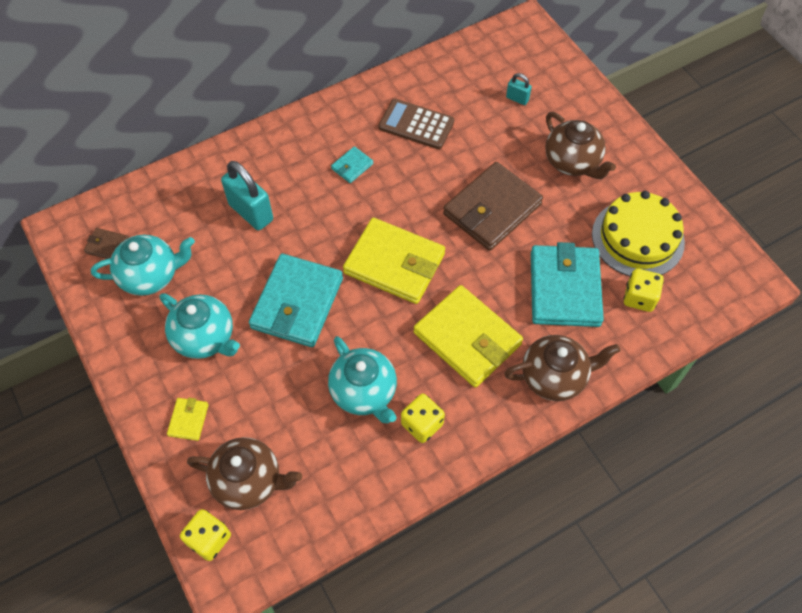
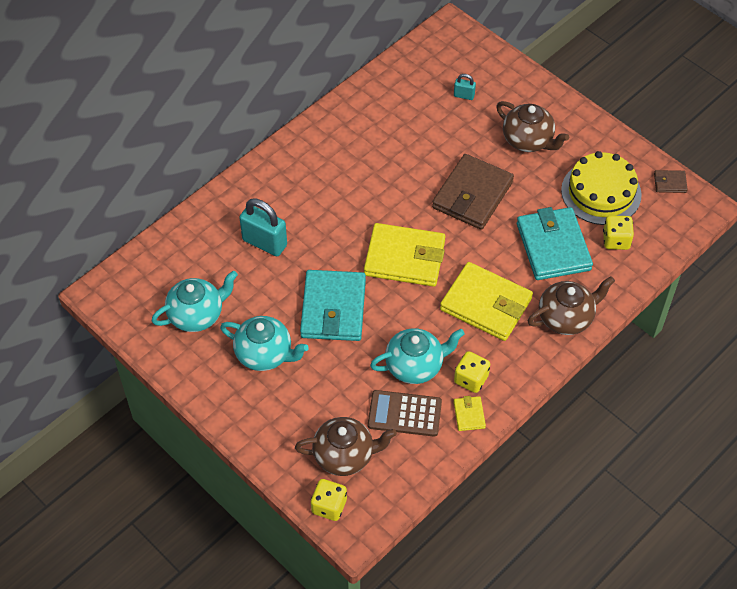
camera: 15 degrees left, 5 degrees down
brown wallet [84,228,128,259] -> brown wallet moved to [654,170,688,193]
yellow wallet [167,398,209,441] -> yellow wallet moved to [453,396,486,431]
turquoise teapot [328,336,397,423] -> turquoise teapot turned 60 degrees counterclockwise [370,328,465,384]
turquoise wallet [331,146,373,183] -> none
brown calculator [378,99,454,149] -> brown calculator moved to [368,390,442,437]

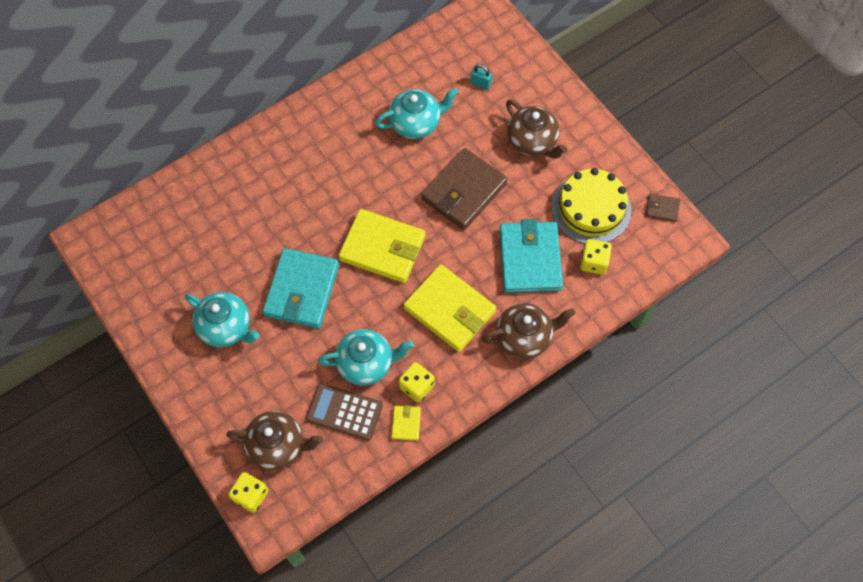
camera: 10 degrees right, 10 degrees up
turquoise teapot [152,271,238,332] -> turquoise teapot moved to [375,88,458,139]
turquoise padlock [239,199,287,256] -> none

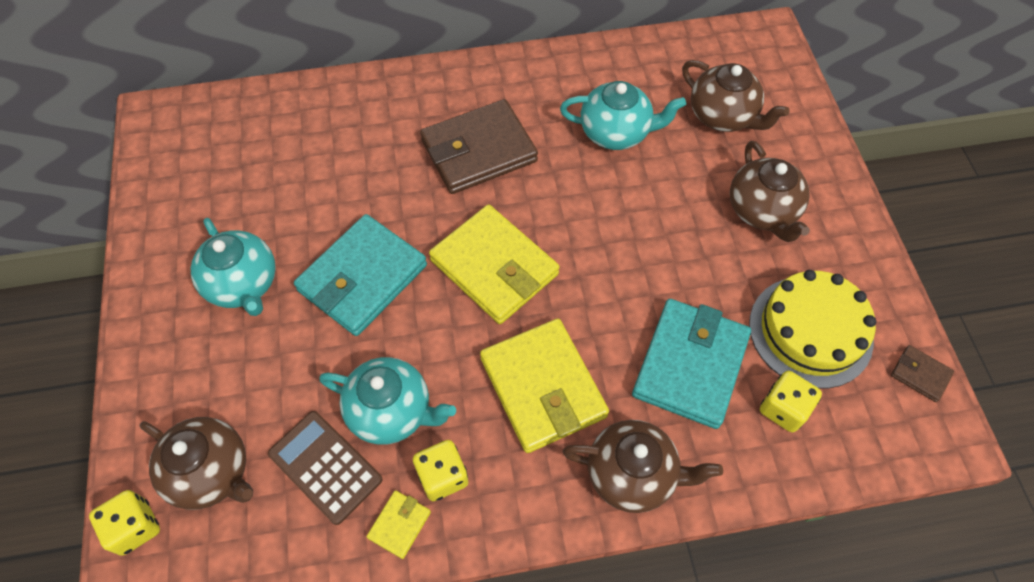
camera: 25 degrees right, 5 degrees down
brown wallet [421,148,508,230] -> brown wallet moved to [420,99,538,194]
turquoise padlock [470,64,492,90] -> brown teapot [682,60,790,132]

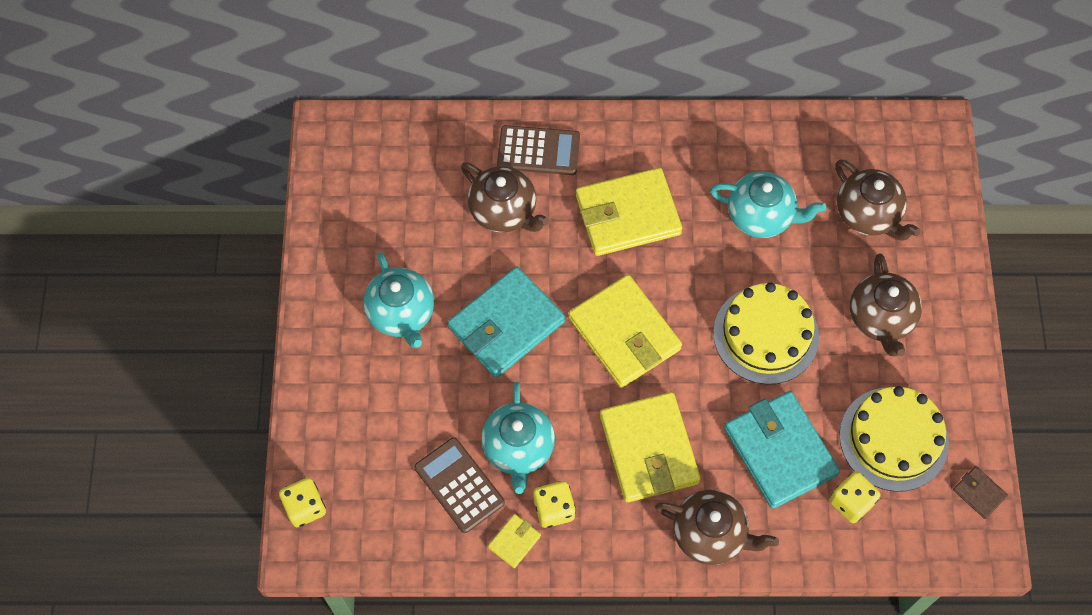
camera: 10 degrees right, 5 degrees up
brown teapot [140,417,253,510] -> brown teapot moved to [461,162,549,232]
turquoise teapot [319,357,456,445] -> turquoise teapot turned 60 degrees clockwise [481,382,555,494]
brown wallet [420,99,538,194] -> yellow wallet [576,168,682,256]
turquoise wallet [632,299,751,429] -> turquoise wallet turned 60 degrees counterclockwise [724,391,840,509]
none -> brown calculator [497,125,580,175]
none -> yellow cake [713,282,819,384]

